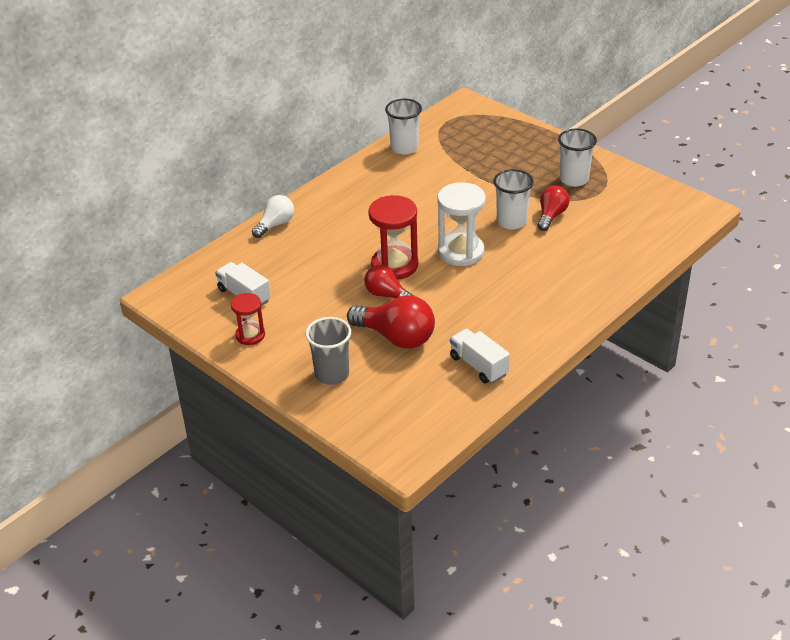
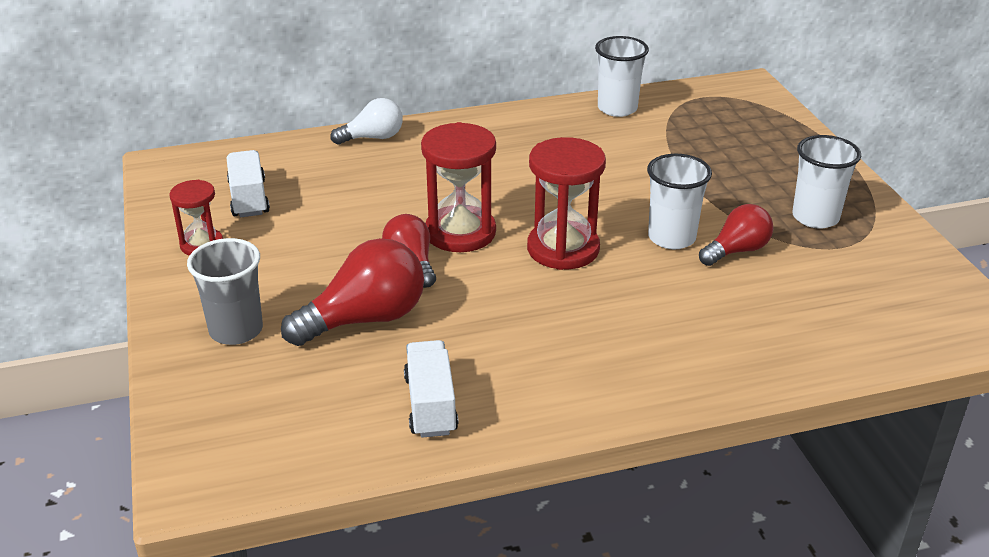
camera: 30 degrees right, 5 degrees down
red light bulb [347,295,435,349] -> red light bulb turned 90 degrees counterclockwise [281,238,424,346]
white hourglass [437,182,486,266] -> red hourglass [527,137,606,270]

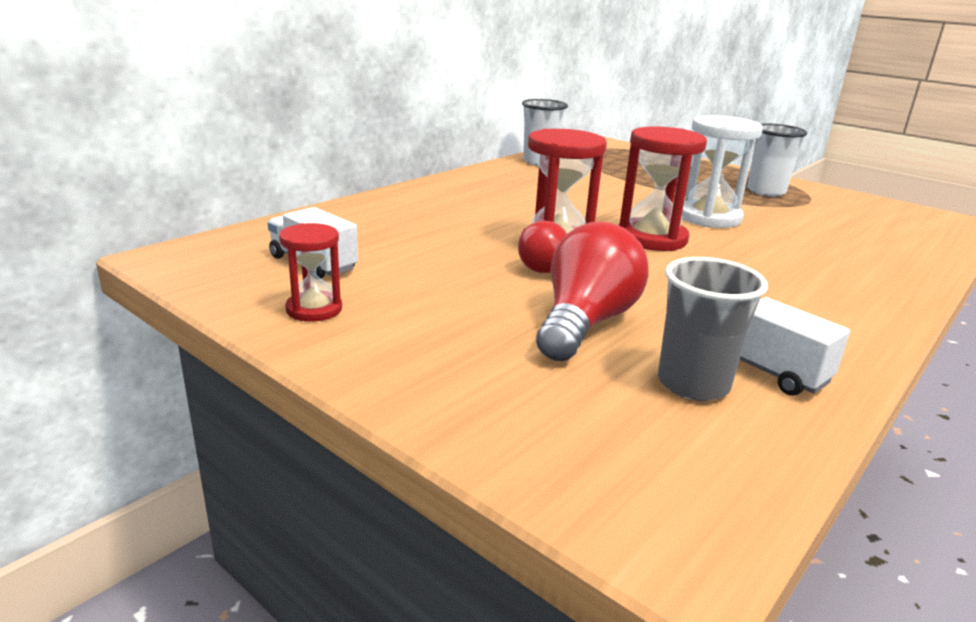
camera: 35 degrees left, 10 degrees down
grey cup [187,238,263,345] -> grey cup moved to [658,257,768,401]
white light bulb [330,98,403,144] -> none
white cup [647,154,712,249] -> white hourglass [682,115,763,228]
red light bulb [699,204,773,266] -> none

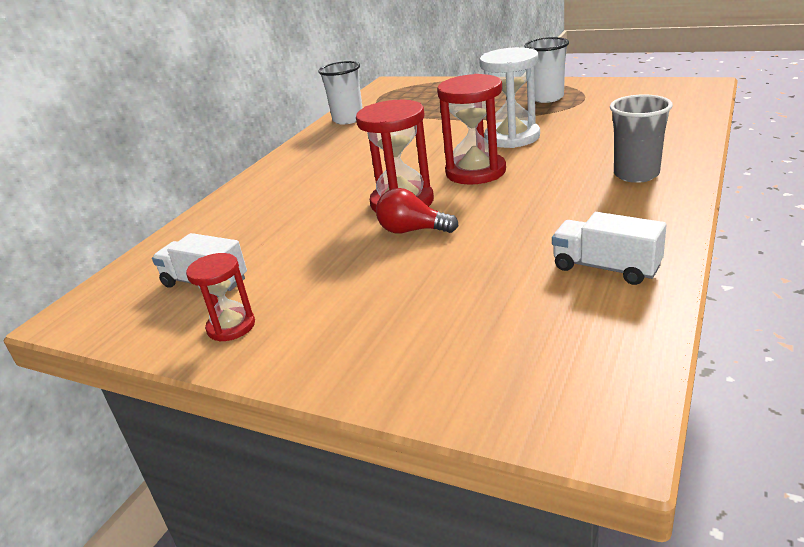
camera: 10 degrees left, 5 degrees up
red light bulb [536,221,649,361] -> none
grey cup [658,257,768,401] -> grey cup moved to [610,94,673,183]

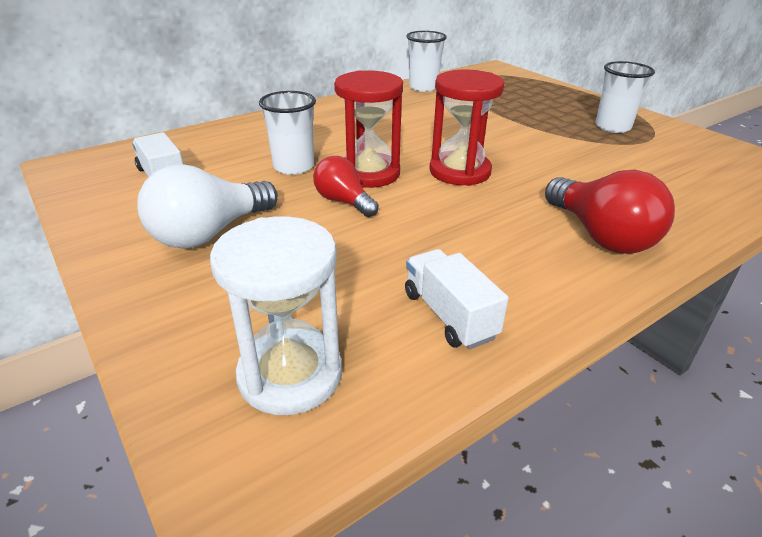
camera: 25 degrees right, 5 degrees up
red hourglass [186,253,255,342] -> none
white hourglass [479,47,540,148] -> white hourglass moved to [210,217,342,415]
grey cup [610,94,673,183] -> red light bulb [545,170,675,254]
none -> white light bulb [137,164,278,249]
none -> white cup [259,91,316,175]

